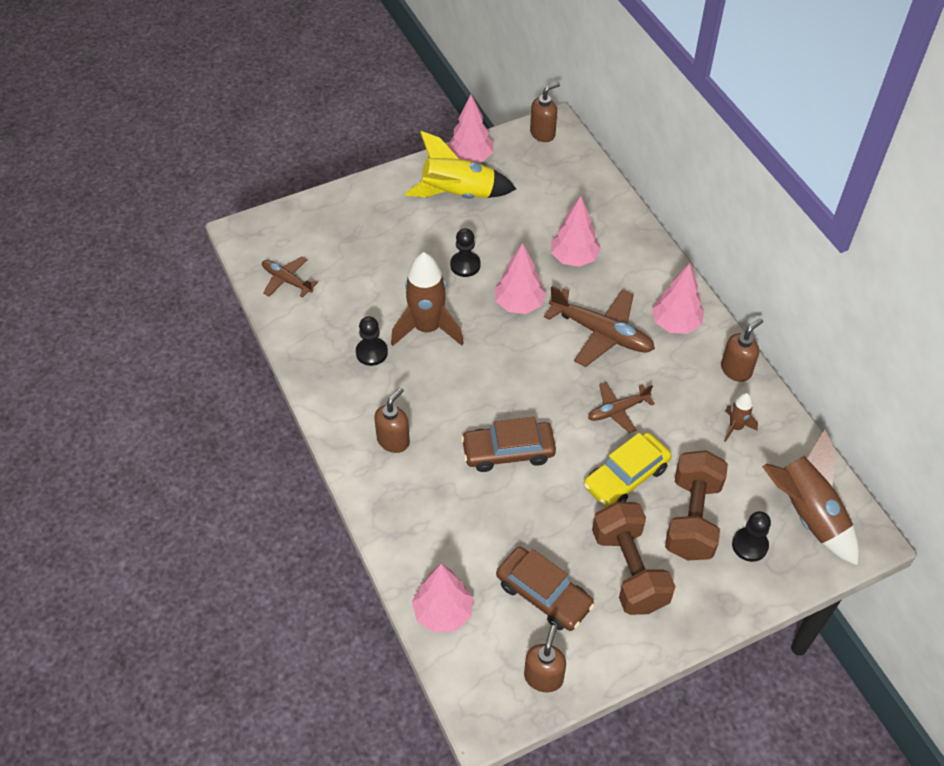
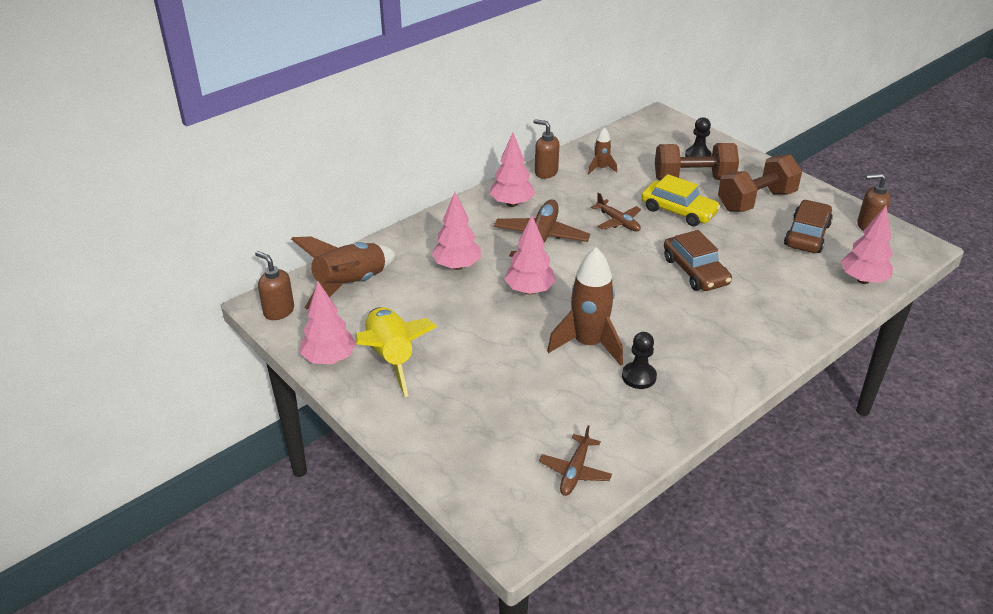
camera: 105 degrees left, 15 degrees down
brown soap dispenser [374,387,410,453] -> none
black pawn [450,228,481,277] -> none
brown rocket [762,429,859,566] -> brown rocket moved to [291,236,396,309]

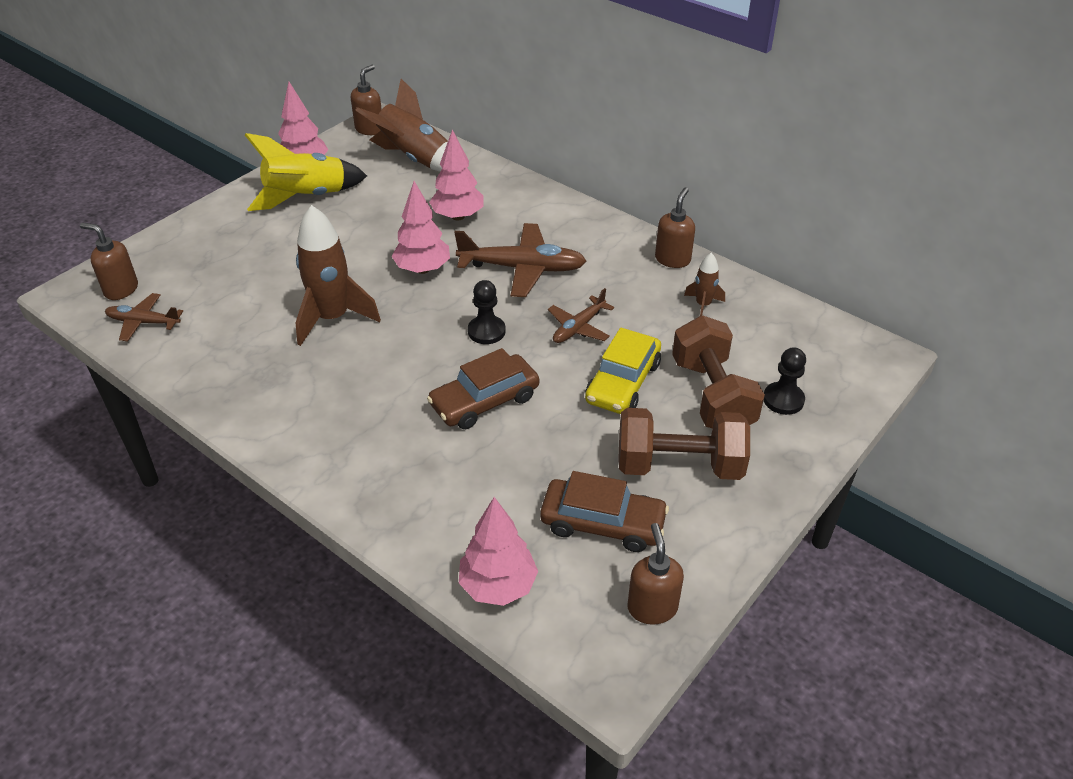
camera: 80 degrees right, 5 degrees up
pink tree [489,133,535,207] -> none
black pawn [622,332,657,389] -> black pawn moved to [468,280,505,344]
brown dumbbell [718,155,802,212] -> brown dumbbell turned 45 degrees counterclockwise [618,408,750,480]
none -> brown soap dispenser [80,222,138,300]

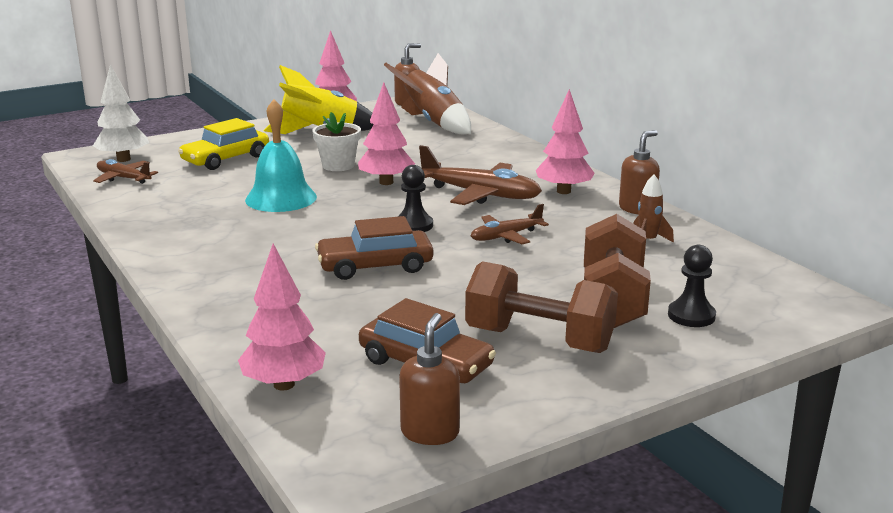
camera: 20 degrees right, 20 degrees down
brown soap dispenser [80,222,138,300] -> white tree [93,64,149,162]
brown rocket [296,205,381,346] -> turquoise bell [245,99,317,212]
pink tree [429,129,484,221] -> pink tree moved to [536,89,595,194]
yellow car [585,328,661,414] -> yellow car moved to [178,118,269,170]
none -> white flower pot [312,112,361,171]

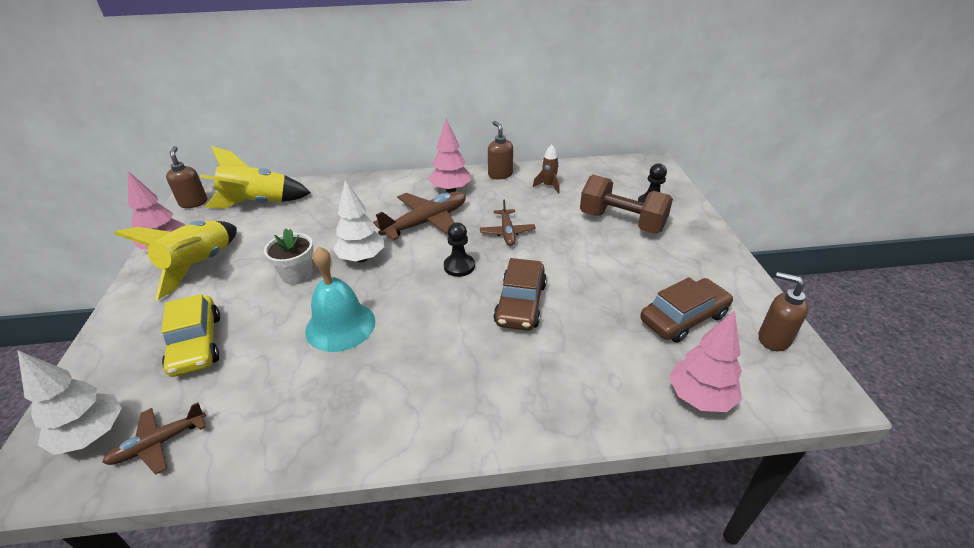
camera: 65 degrees left, 15 degrees up
pink tree [358,83,415,185] -> white tree [333,180,384,262]
brown rocket [384,53,471,134] -> yellow rocket [200,146,311,208]
brown dumbbell [465,261,618,353] -> none

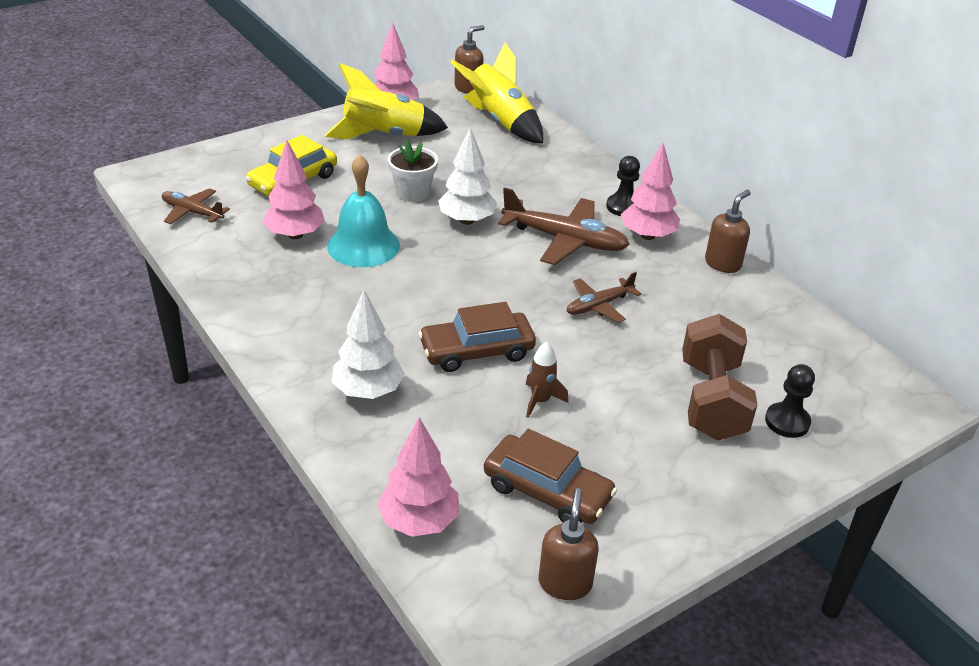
camera: 60 degrees right, 0 degrees up
white tree [18,351,122,455] -> white tree moved to [332,290,405,399]
black pawn [444,223,475,277] -> black pawn moved to [606,156,640,216]
brown rocket [533,144,559,194] -> brown rocket moved to [526,342,569,418]
none -> pink tree [263,140,325,239]

